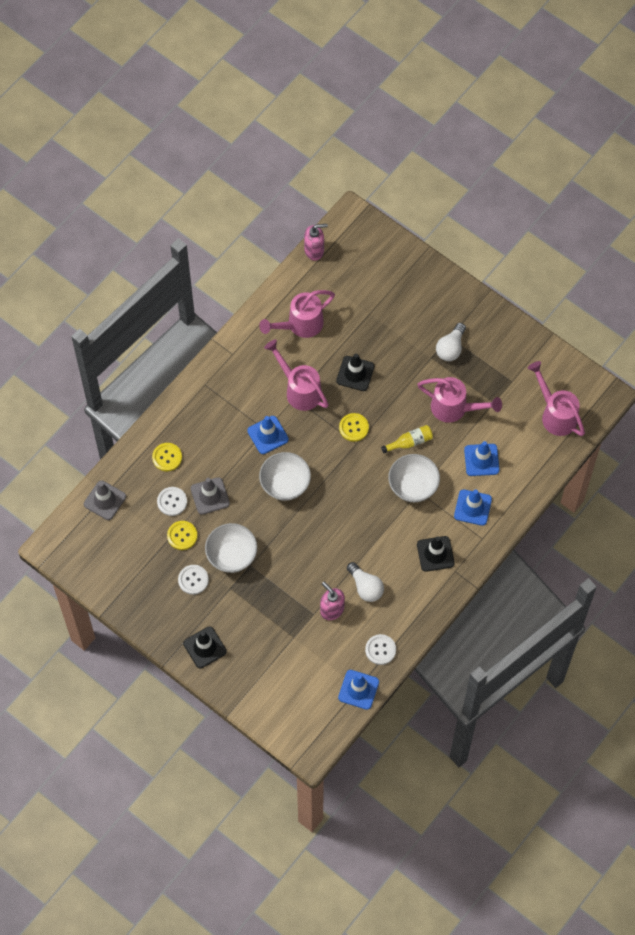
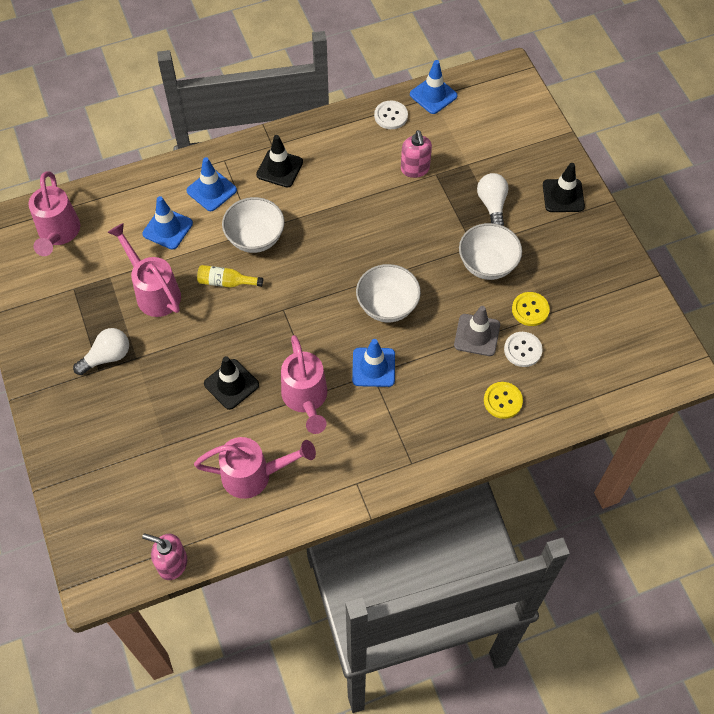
camera: 150 degrees left, 5 degrees down
grey traffic cone [84,480,126,520] -> none
white button [178,565,209,595] -> none
yellow button [339,413,369,442] -> none
white light bulb [347,562,384,602] -> white light bulb moved to [477,173,508,226]

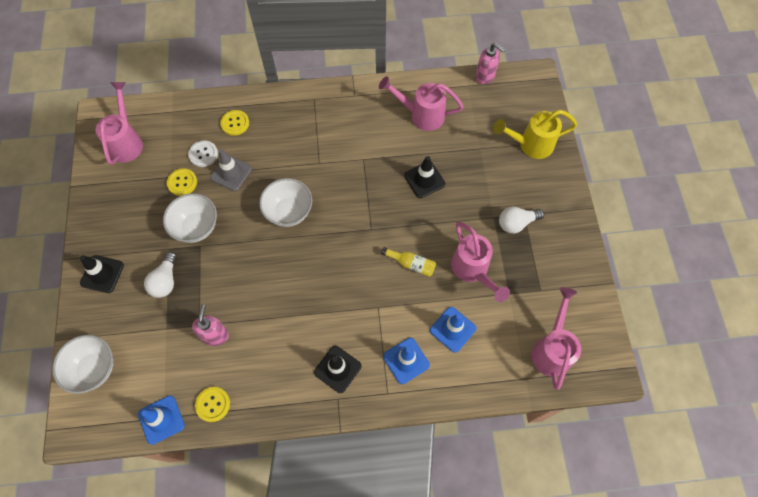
camera: 165 degrees left, 5 degrees up
white bowl [222,197,285,253] -> white bowl moved to [52,335,113,394]
pink watering can [281,335,327,434] -> pink watering can moved to [96,82,143,165]
blue traffic cone [352,339,395,387] -> none
white button [374,101,408,129] -> yellow button [195,387,230,422]
none -> yellow watering can [493,110,577,159]

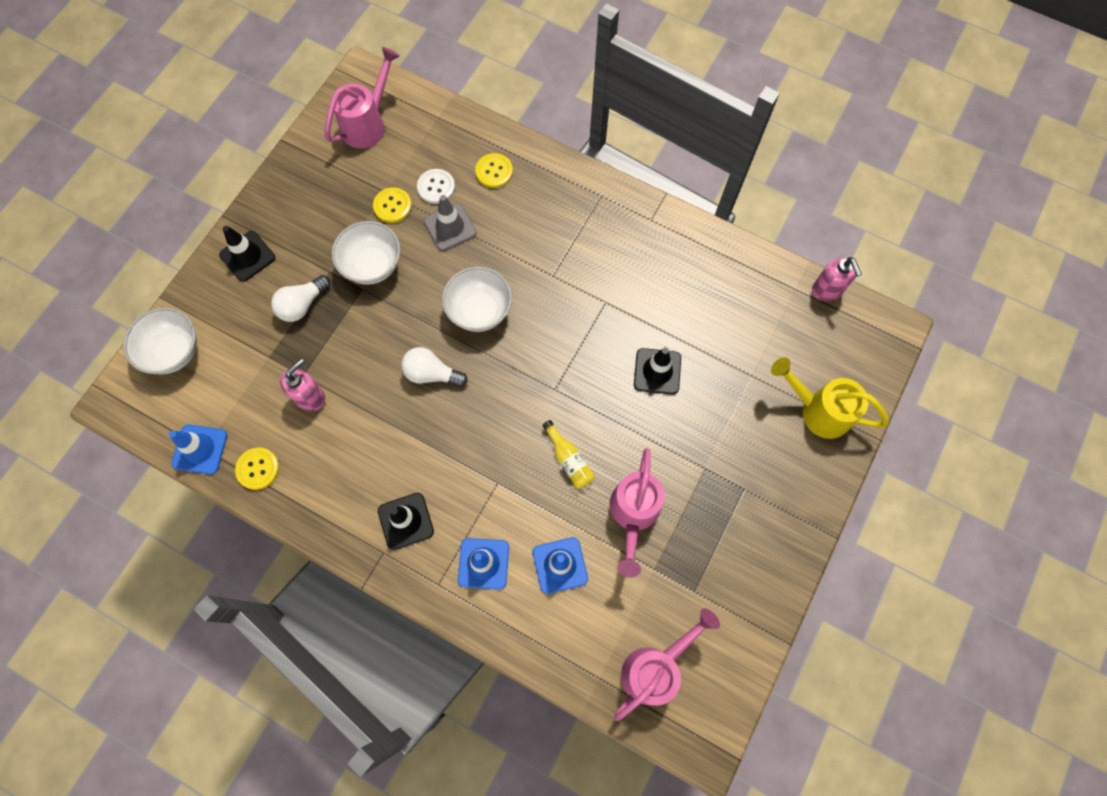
camera: 35 degrees right, 5 degrees up
pink watering can [379,76,464,131] -> none
white light bulb [499,207,544,234] -> white light bulb moved to [401,347,468,387]

